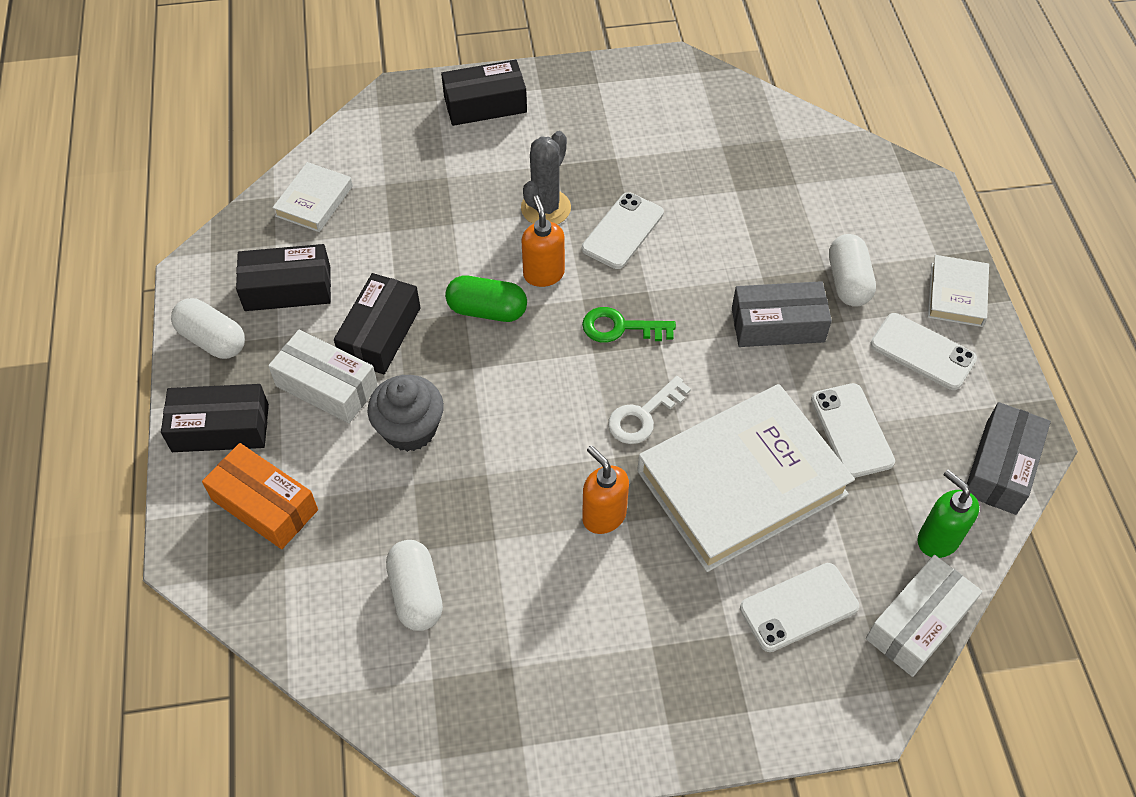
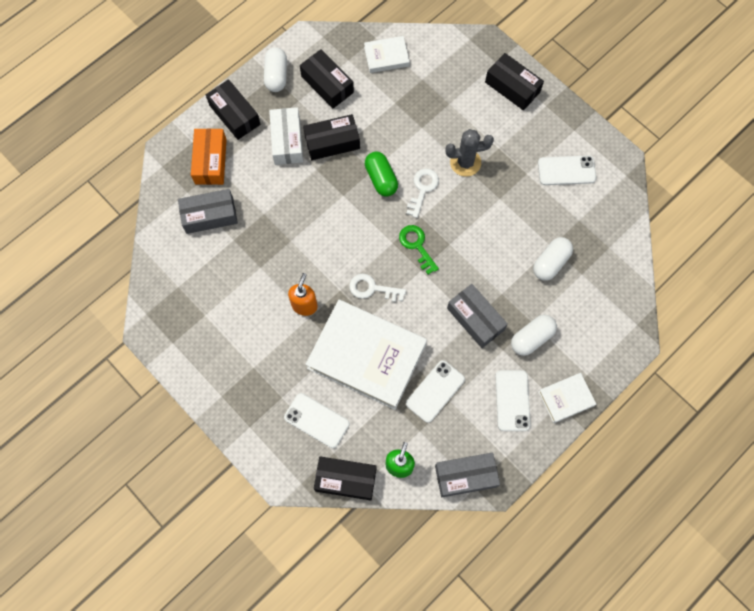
camera: 55 degrees right, 15 degrees up
grey cupcake [367,375,444,452] -> none
white capsule [386,540,443,631] -> white capsule moved to [533,237,573,281]
orange soap dispenser [521,196,565,287] -> white key [406,169,439,218]
white phone [582,192,664,269] -> white phone moved to [538,155,596,185]
white box [866,555,982,677] -> black box [314,456,376,500]
none -> grey box [178,189,238,234]

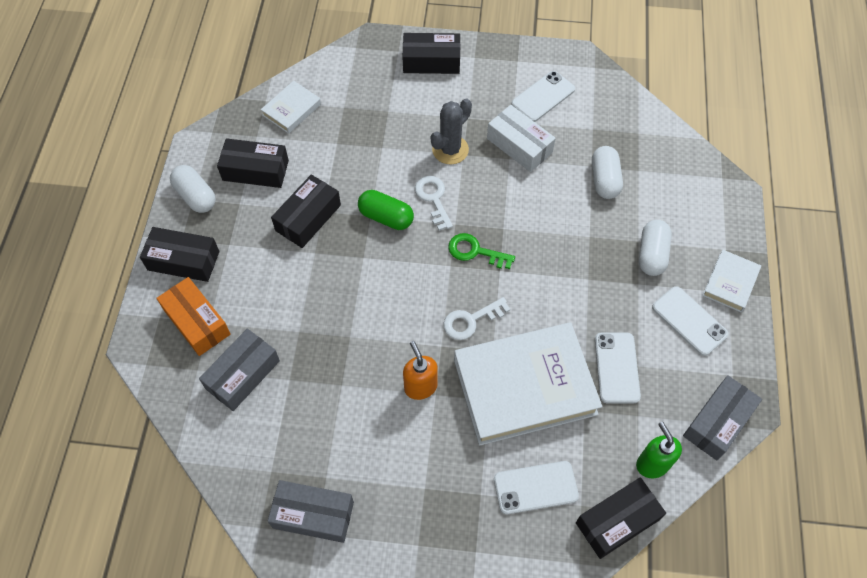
camera: 40 degrees left, 10 degrees down
white box [269,107,303,165] -> white box moved to [487,105,556,172]
grey box [447,284,508,348] -> grey box moved to [268,480,354,543]

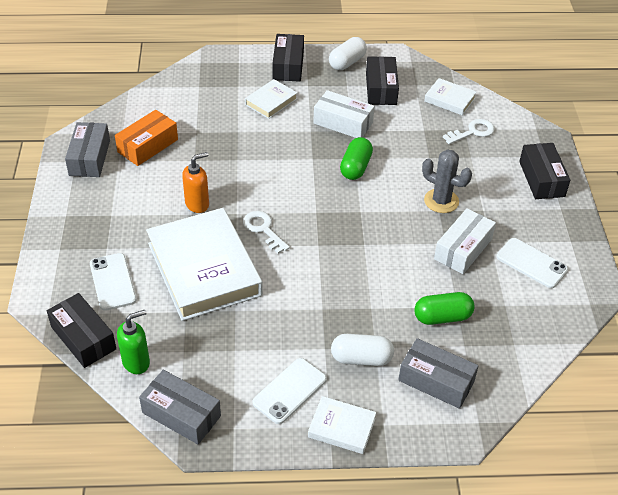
camera: 80 degrees right, 15 degrees down
orange box [156,277,231,356] -> orange box moved to [115,110,178,166]
grey box [199,329,280,411] -> grey box moved to [398,338,479,409]
black box [271,174,341,248] -> white box [313,90,375,138]
white key [415,176,453,231] -> white key moved to [443,119,495,144]
green key [448,233,515,269] -> none
white capsule [592,146,623,199] -> green capsule [414,292,475,325]
white phone [595,333,641,403] -> none
none -> white book [245,79,297,119]

